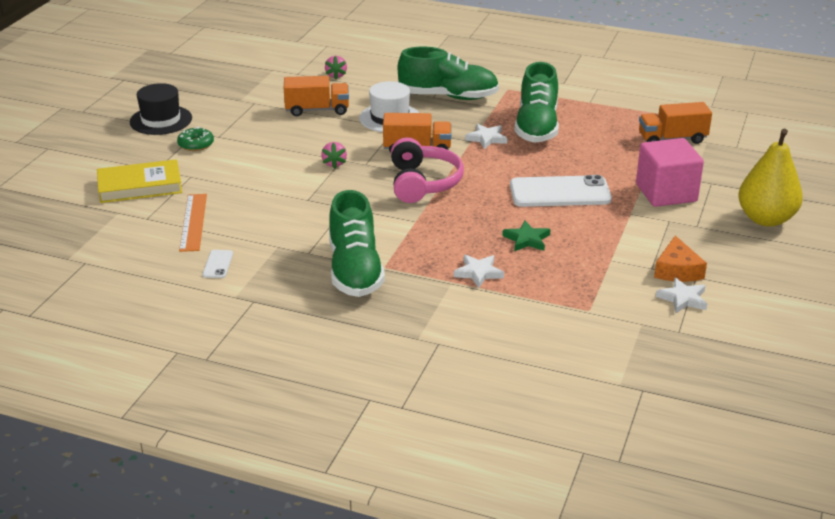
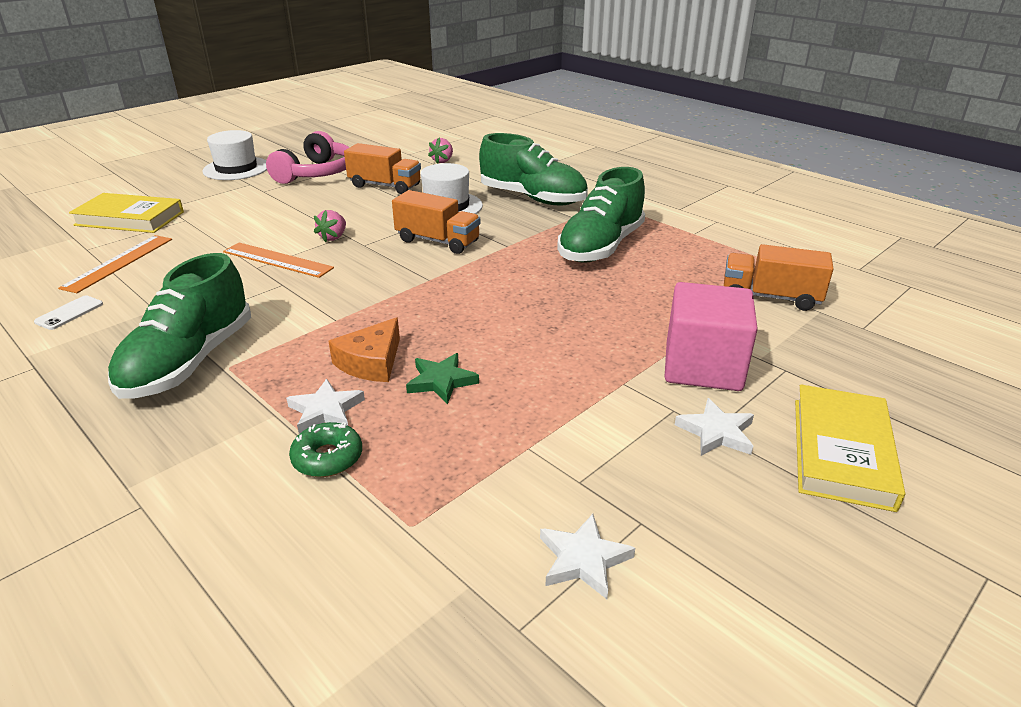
camera: 25 degrees right, 0 degrees up
black hat [130,83,192,135] -> white hat [202,130,267,180]
green donut [177,127,214,151] -> green donut moved to [289,422,362,477]
pink headphones [391,137,464,203] -> pink headphones moved to [266,131,350,184]
white star [465,124,507,149] -> white star moved to [675,398,754,456]
white phone [510,175,612,207] -> none
orange cheese [654,235,707,282] -> orange cheese moved to [328,317,400,382]
yellow pear [738,129,803,227] -> yellow book [795,385,905,512]
none -> orange ruler [223,243,334,278]

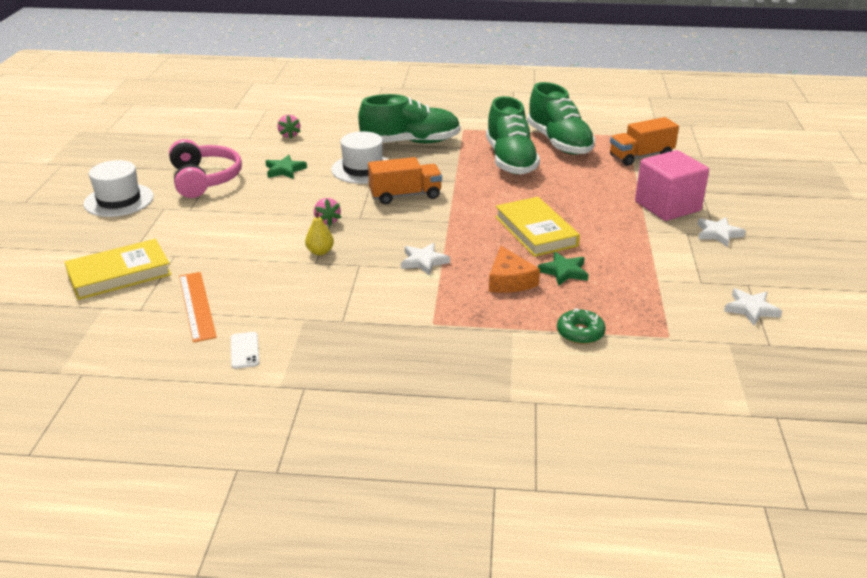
camera: 40 degrees left, 0 degrees up
green shoe [108,253,251,399] -> green shoe moved to [527,82,595,155]
orange ruler [223,243,334,278] -> yellow pear [305,211,334,255]
white star [286,379,365,434] -> white star moved to [401,243,450,276]
orange truck [344,143,421,194] -> green star [266,155,307,179]
yellow book [795,385,905,512] -> yellow book moved to [495,197,580,257]

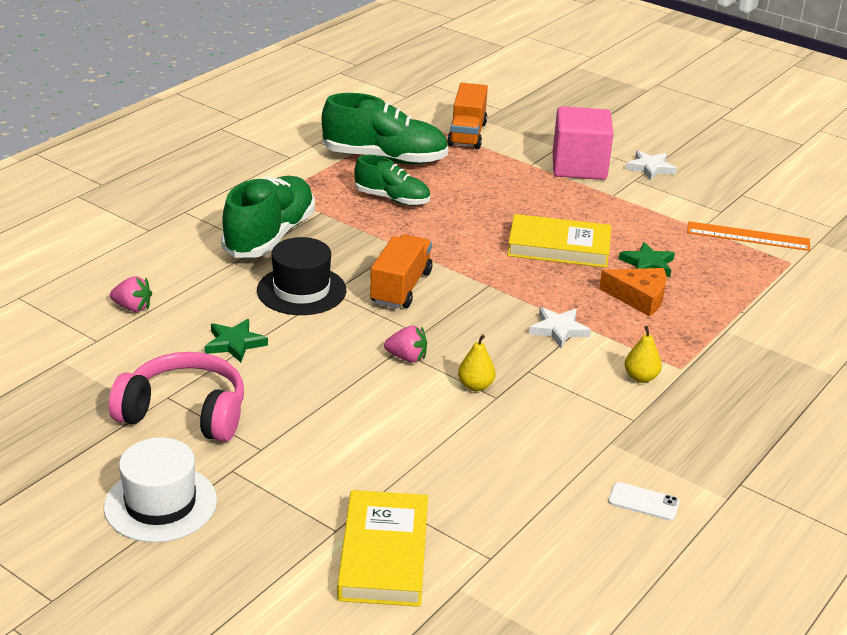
camera: 60 degrees left, 0 degrees up
orange ruler [179,272,217,343] -> orange ruler moved to [687,221,810,251]
white hat [331,131,389,184] -> black hat [257,237,346,315]
green shoe [486,96,540,174] -> green shoe [354,155,430,206], size x0.61
green donut [557,308,606,344] -> none
white star [724,288,782,326] -> none
none -> yellow pear [624,326,662,383]

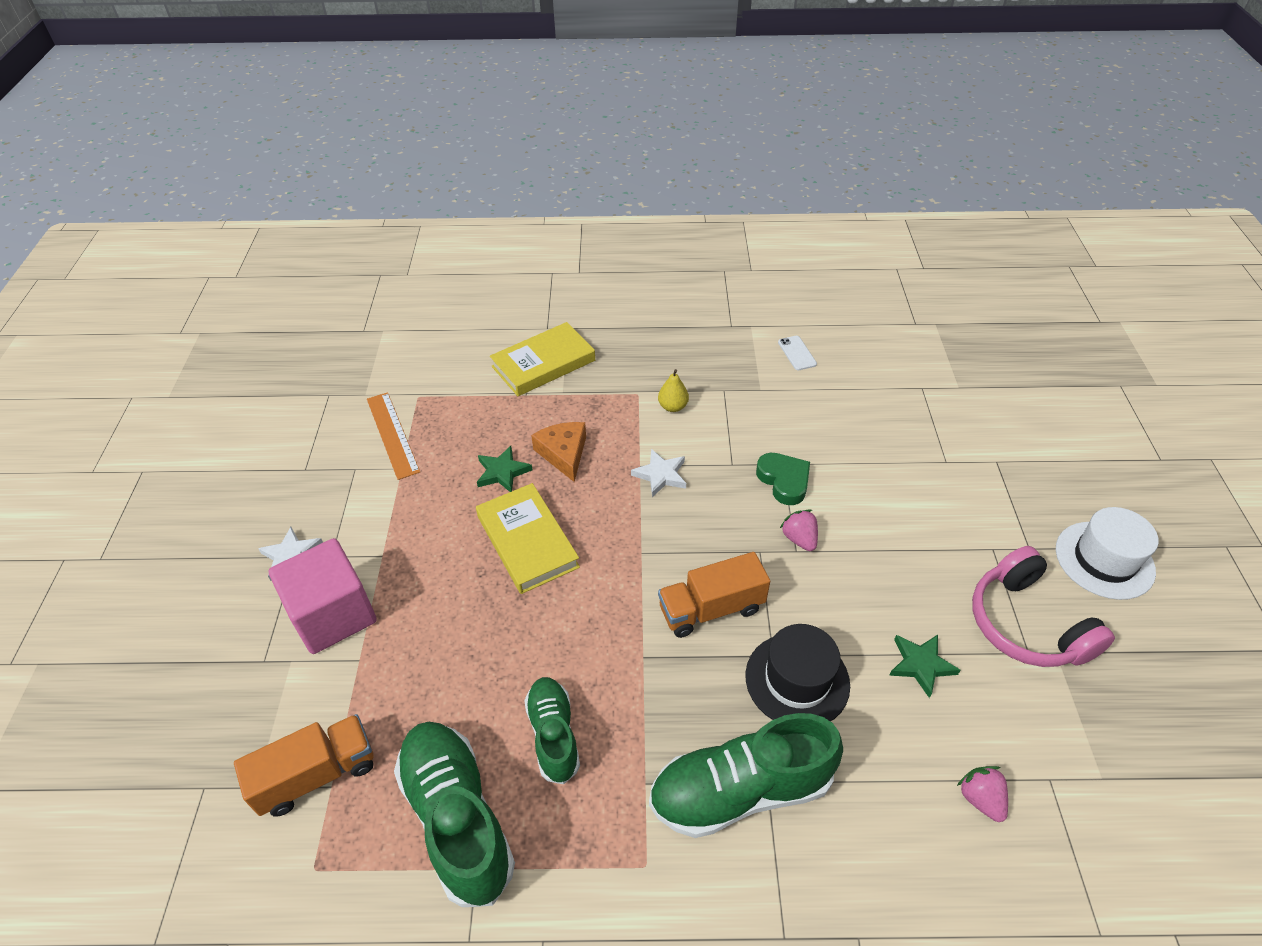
camera: 125 degrees left, 15 degrees up
yellow book [337,490,428,607] -> yellow book moved to [490,322,595,396]
yellow pear [458,334,496,391] -> green heart [756,453,810,505]

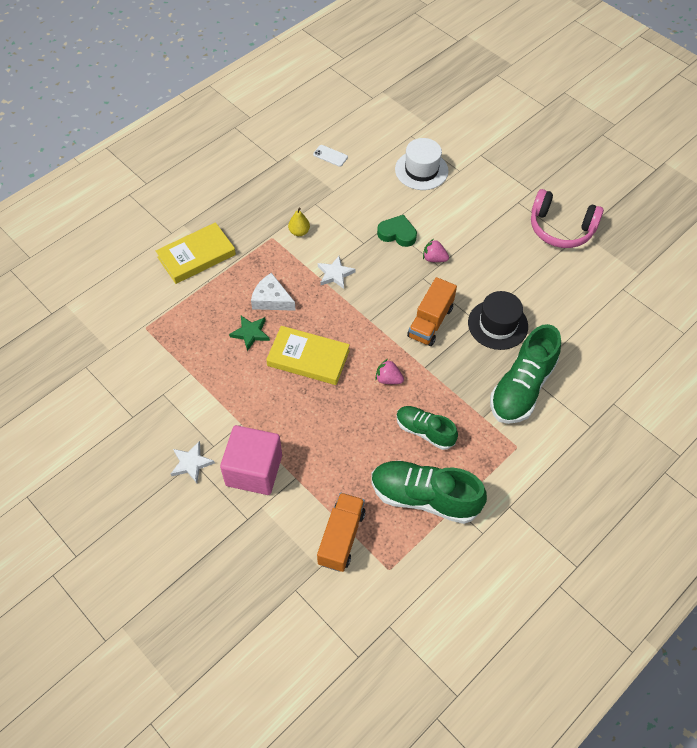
camera: 45 degrees left, 10 degrees up
orange ruler [367,392,420,480] -> none
yellow book [490,322,595,396] -> yellow book turned 45 degrees clockwise [156,222,236,284]
orange cheese [531,422,586,482] -> white cheese [251,273,296,311]
green star [889,635,961,698] -> none
pink strawberry [957,766,1008,822] -> pink strawberry moved to [375,359,404,384]
white hat [1056,507,1159,600] -> white hat moved to [395,138,449,190]

